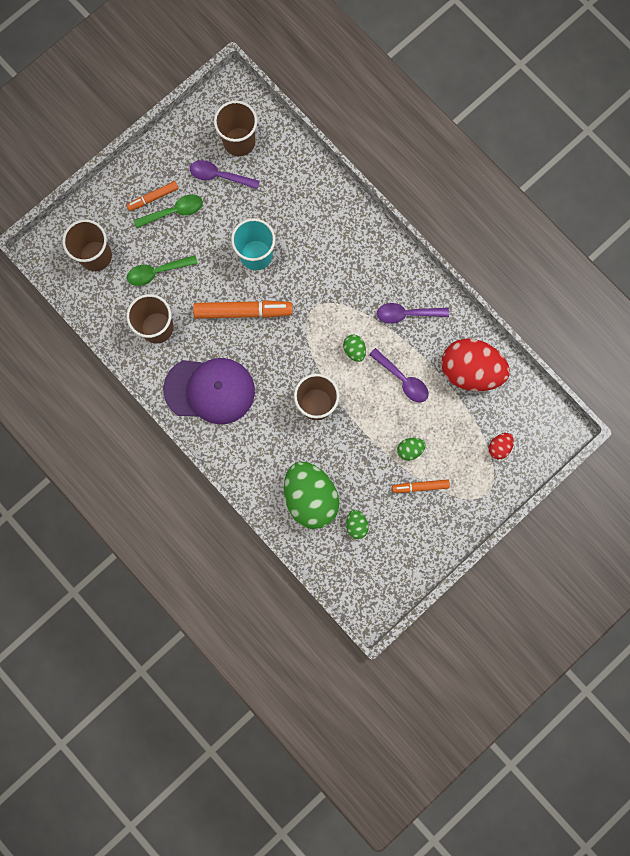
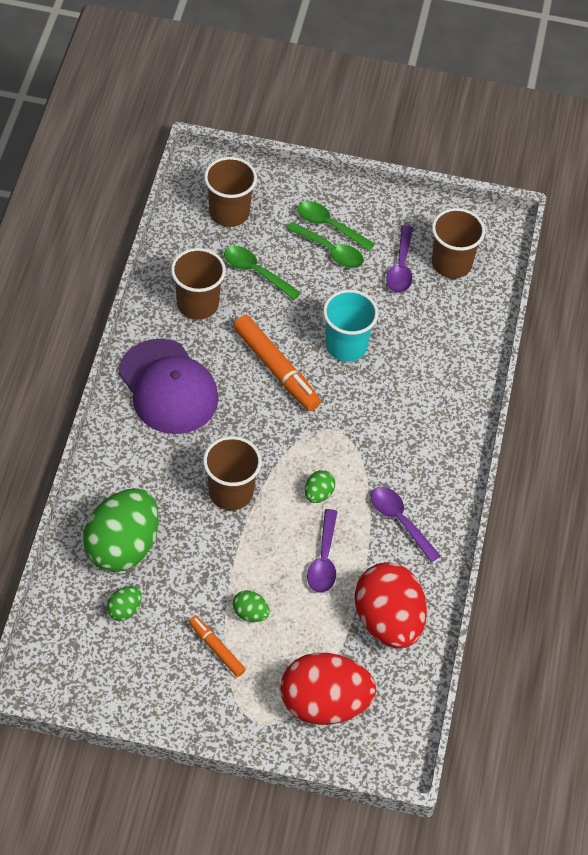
camera: 50 degrees right, 25 degrees down
orange marker [127,181,179,211] -> green spoon [297,201,375,251]
purple spoon [190,160,260,189] -> purple spoon turned 150 degrees counterclockwise [386,225,413,293]
red egg [488,433,514,460] -> red egg [280,653,377,725], size x2.34

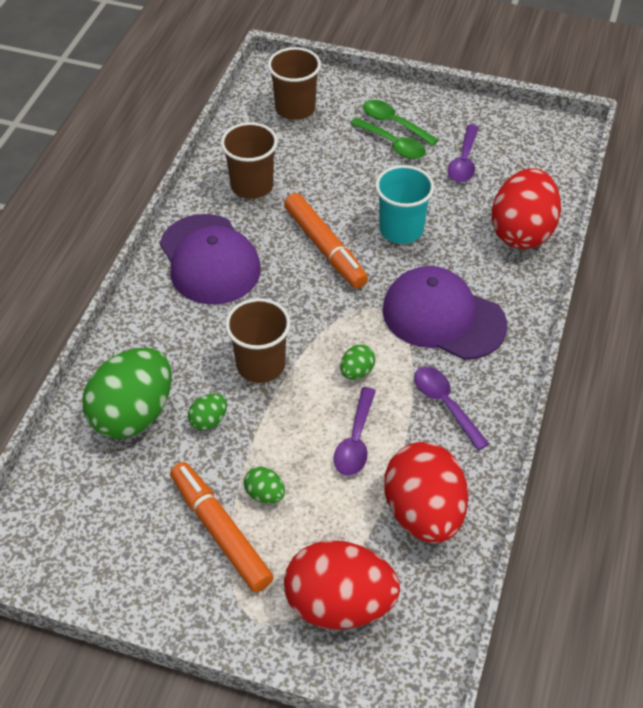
camera: 10 degrees right, 5 degrees down
green egg [107,586,142,621] -> green egg moved to [188,393,227,431]
orange marker [189,616,246,677] -> orange marker [170,462,274,592], size x1.77
green spoon [224,246,301,300] -> none
brown cup [432,208,485,279] -> none
none -> purple cap [382,266,507,360]
none -> red egg [492,168,561,249]

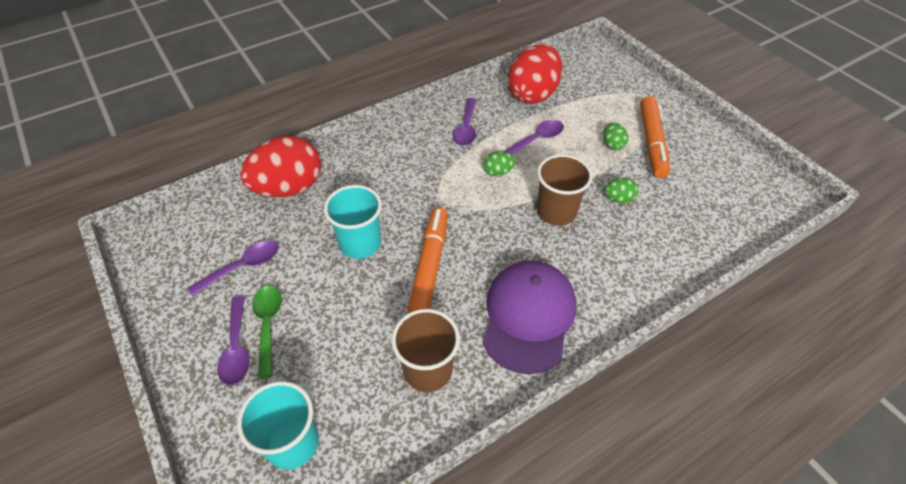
camera: 140 degrees left, 0 degrees up
green egg [82,348,172,439] -> none
brown cup [268,47,321,120] -> turquoise cup [237,381,319,470]
red egg [284,540,400,630] -> none
green spoon [363,100,439,146] -> purple spoon [217,296,250,385]
purple cap [382,266,507,360] -> none

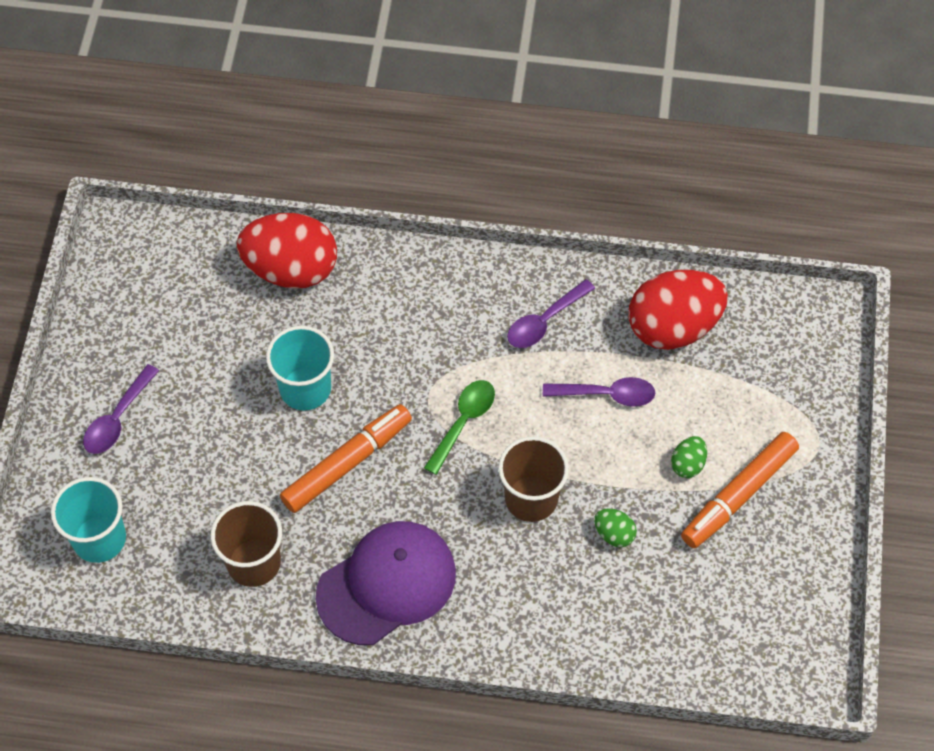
camera: 40 degrees right, 10 degrees up
purple spoon [188,241,279,296] -> none
green spoon [252,285,282,378] -> green spoon moved to [424,380,495,475]
green egg [483,151,515,176] -> none

